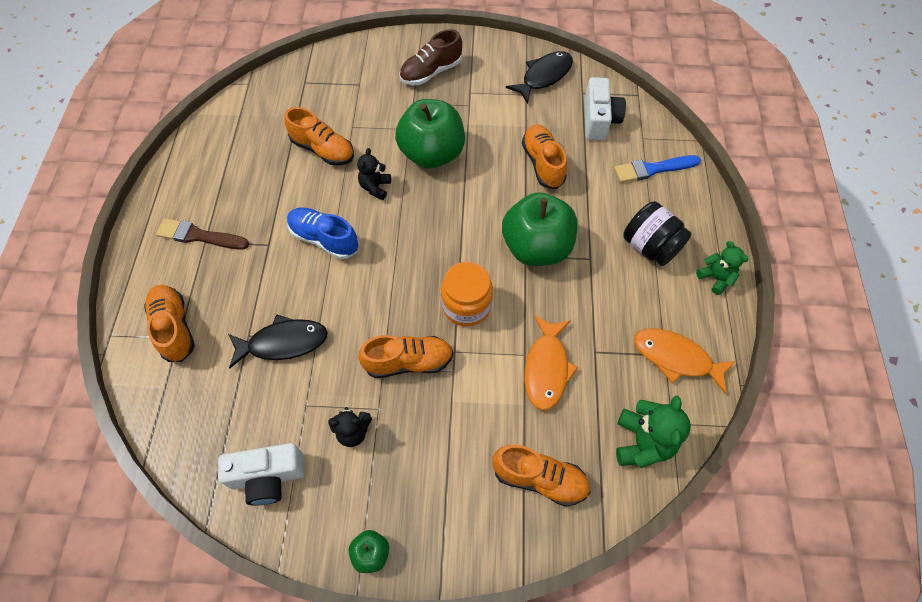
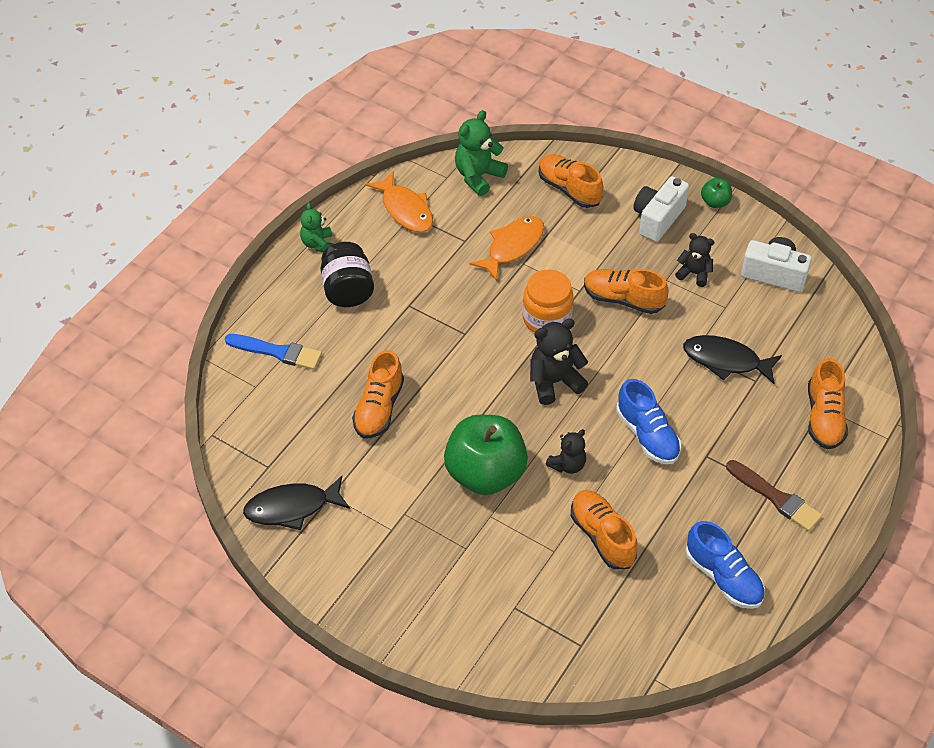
camera: 150 degrees left, 10 degrees down
brown shoe [399,29,462,85] -> none
green apple [502,192,578,266] -> none
white camera [584,77,626,140] -> white camera moved to [633,176,689,242]
none -> black teddy bear [530,318,588,405]
none -> blue shoe [686,521,765,609]

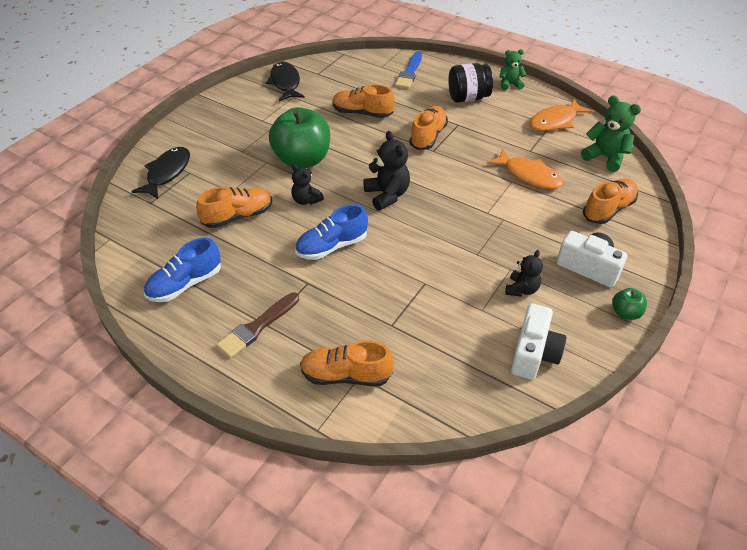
camera: 90 degrees right, 5 degrees down
orange jar [522,270,574,332] -> none
orange shoe [584,269,669,314] -> orange shoe moved to [409,106,448,150]
black fish [683,335,782,384] -> black fish moved to [131,147,190,199]

